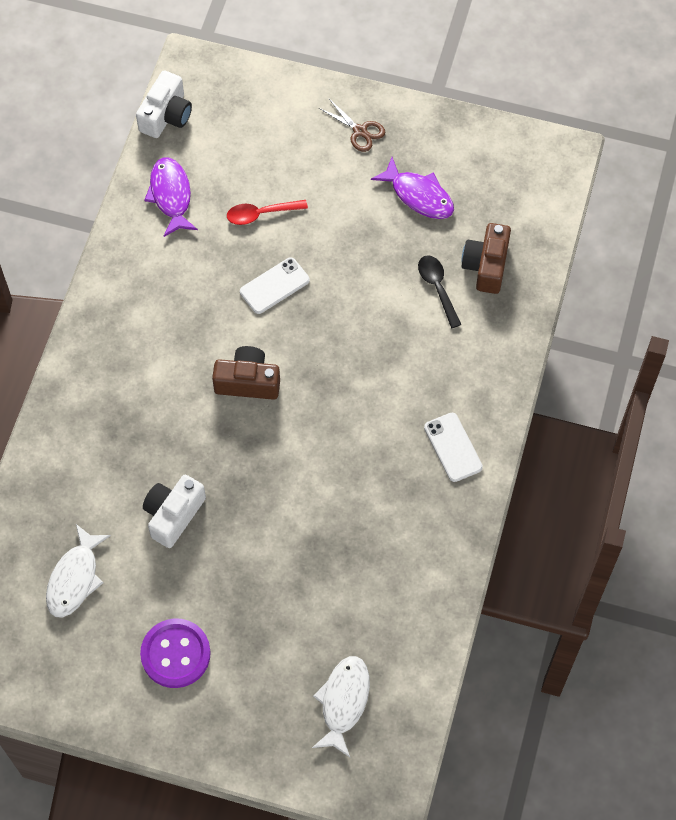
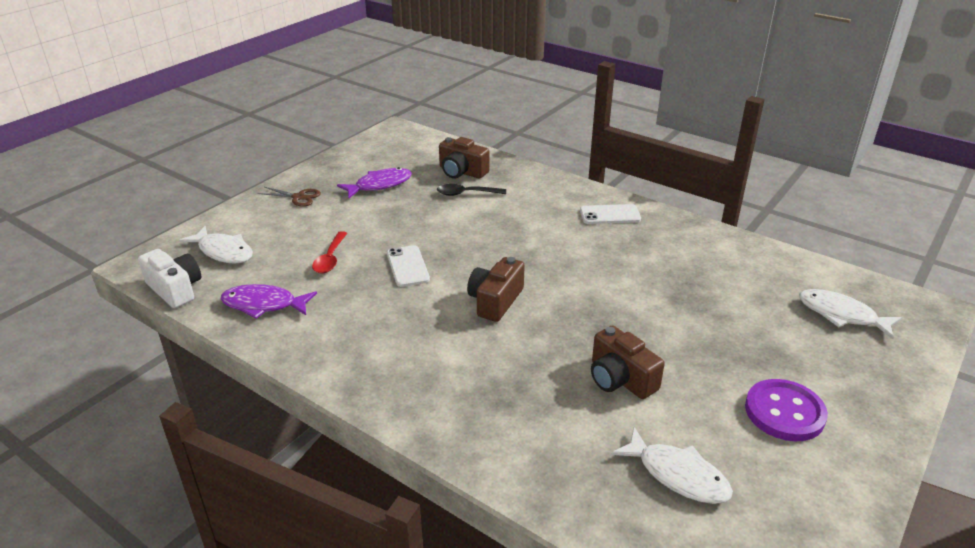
camera: 70 degrees left, 30 degrees down
white camera [143,475,206,548] -> brown camera [591,325,665,399]
brown scissors [319,99,385,152] -> brown scissors turned 45 degrees clockwise [257,187,321,207]
none -> white fish [179,226,253,264]

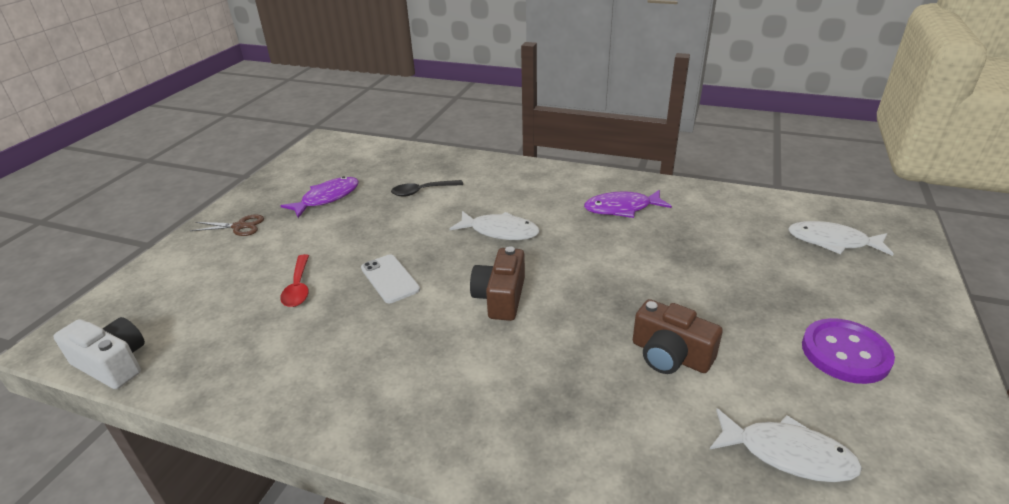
camera: 15 degrees left, 0 degrees up
white fish [179,226,253,264] -> white fish moved to [450,211,540,240]
purple fish [221,284,317,319] -> purple fish moved to [584,190,672,218]
brown camera [439,137,489,179] -> none
white phone [580,204,641,224] -> none

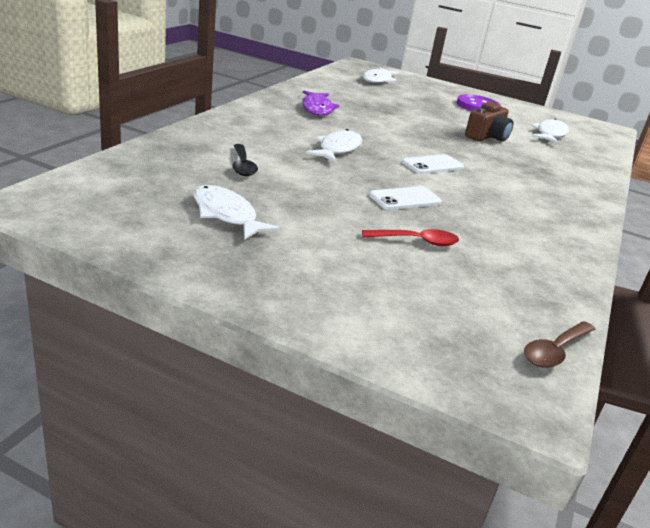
camera: 90 degrees left, 5 degrees down
white camera [53,317,145,389] -> brown spoon [524,321,596,368]
brown scissors [190,215,264,236] -> none
purple fish [280,176,359,218] -> white fish [193,185,280,240]
brown camera [470,246,525,321] -> white phone [402,154,464,174]

